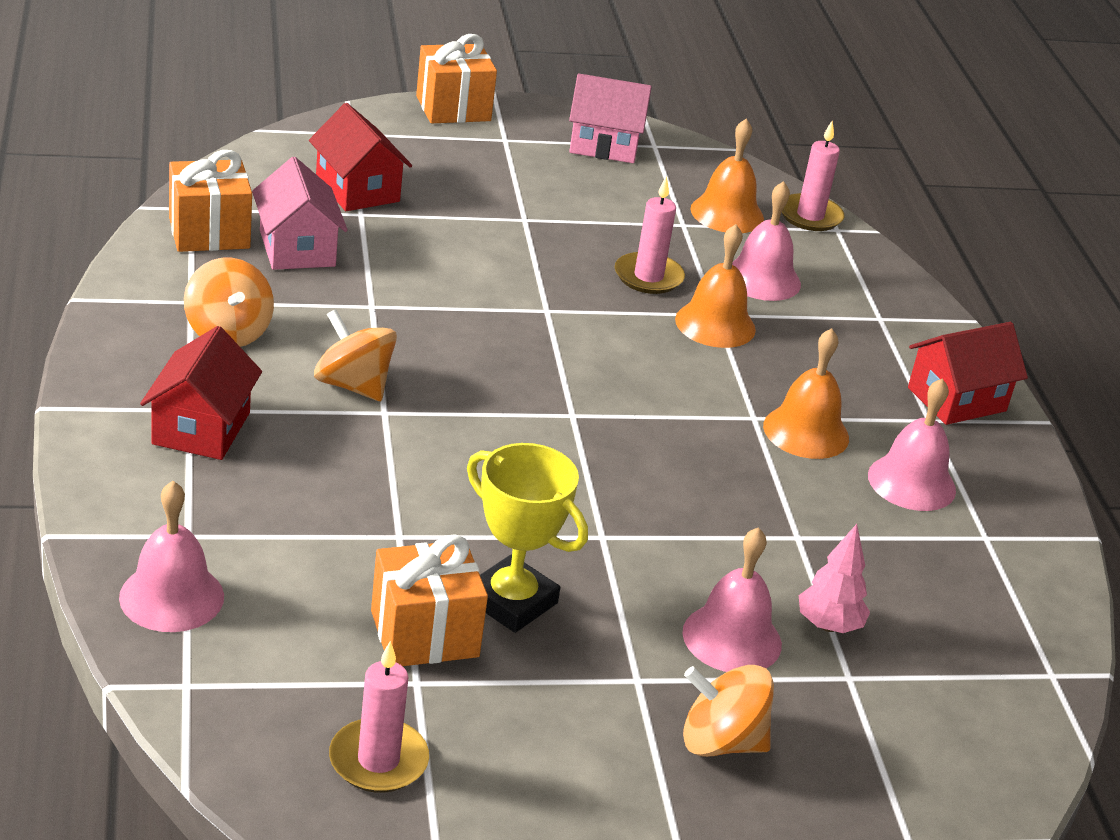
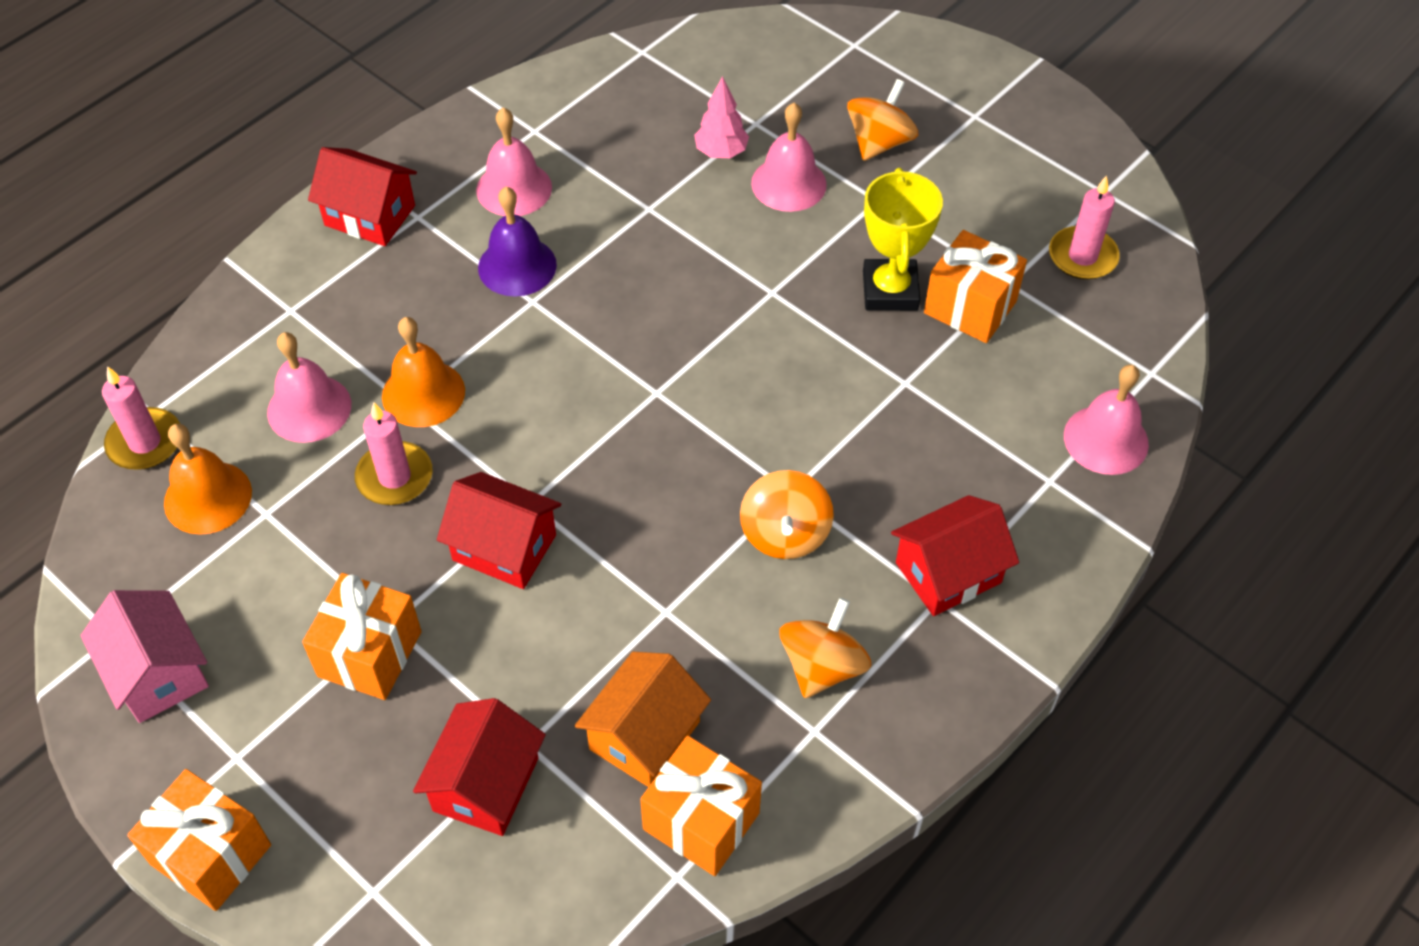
camera: 125 degrees left, 20 degrees up
pink house [252,157,348,270] -> orange house [575,652,711,787]
orange spinning top [683,665,774,757] -> orange spinning top turned 120 degrees counterclockwise [847,79,919,161]
orange bell [763,328,849,459] -> purple bell [478,187,557,297]
none -> orange gift [302,573,422,700]
none -> red house [437,472,561,589]

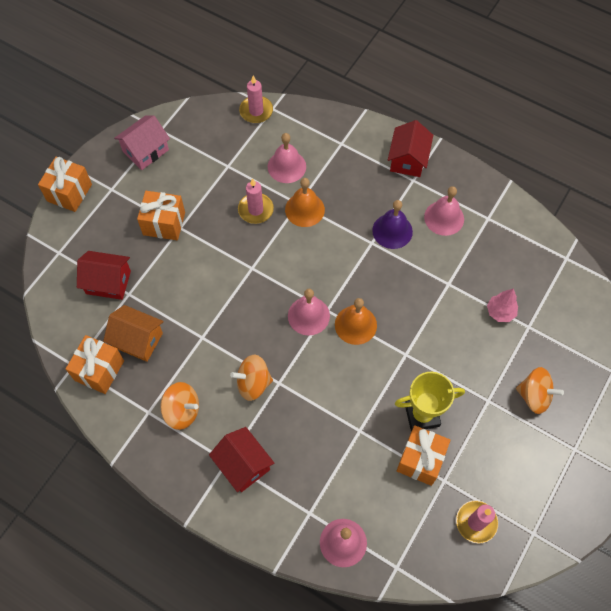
camera: 80 degrees right, 10 degrees up
orange bell [164,424,252,535] -> orange bell moved to [335,298,377,345]
red house [437,472,561,589] -> none
pink bell [751,103,827,212] -> pink bell moved to [288,289,330,336]

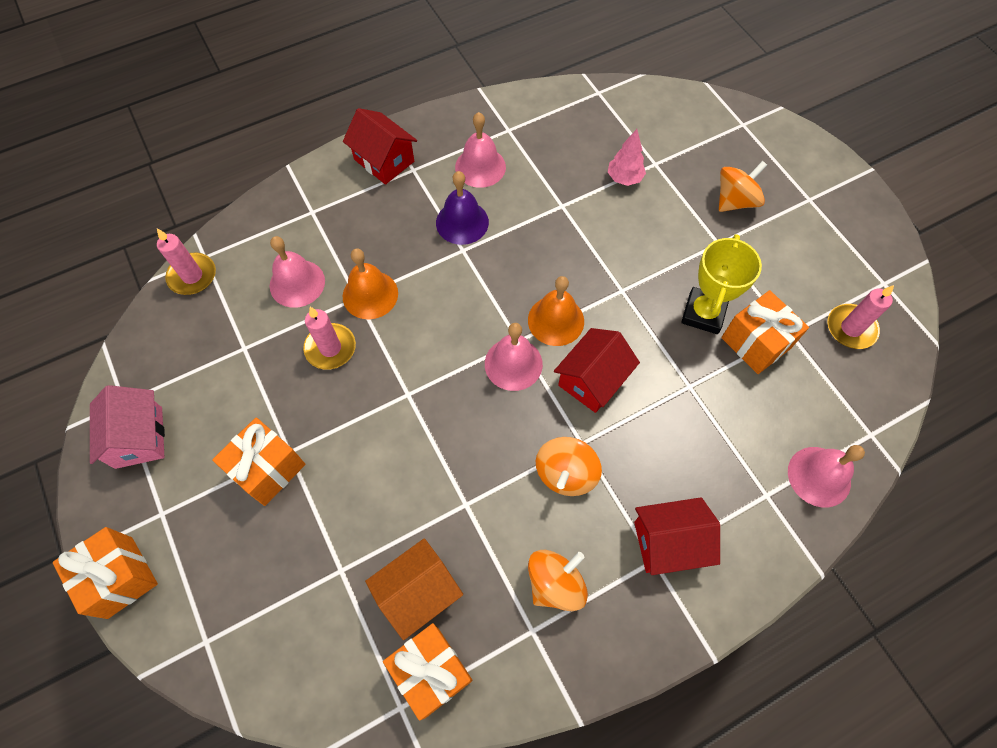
camera: 60 degrees left, 0 degrees up
red house [77,251,131,300] -> red house moved to [554,328,640,413]

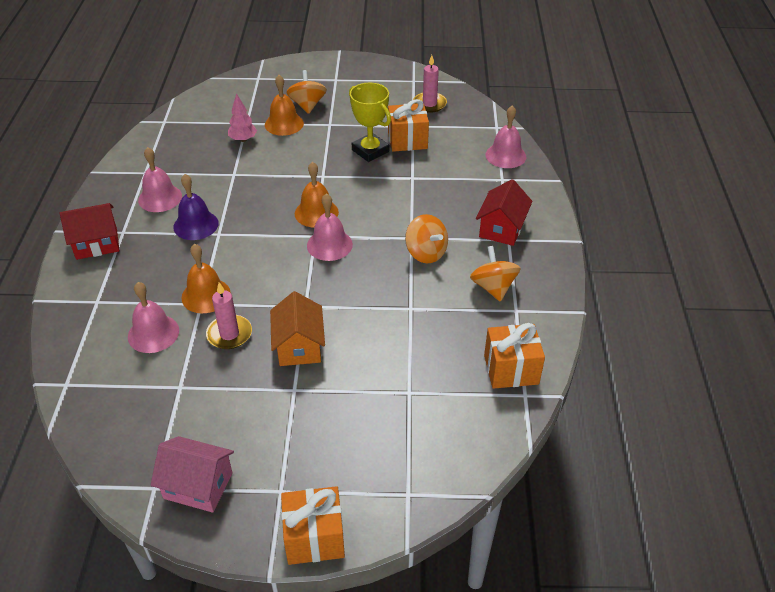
camera: 60 degrees left, 20 degrees down
pink candle [157,228,216,295] -> none
orange gift [212,417,305,506] -> none
orange house [365,538,463,640] -> orange house moved to [270,291,325,366]
red house [554,328,640,413] -> none
none -> orange bell [265,75,304,136]

